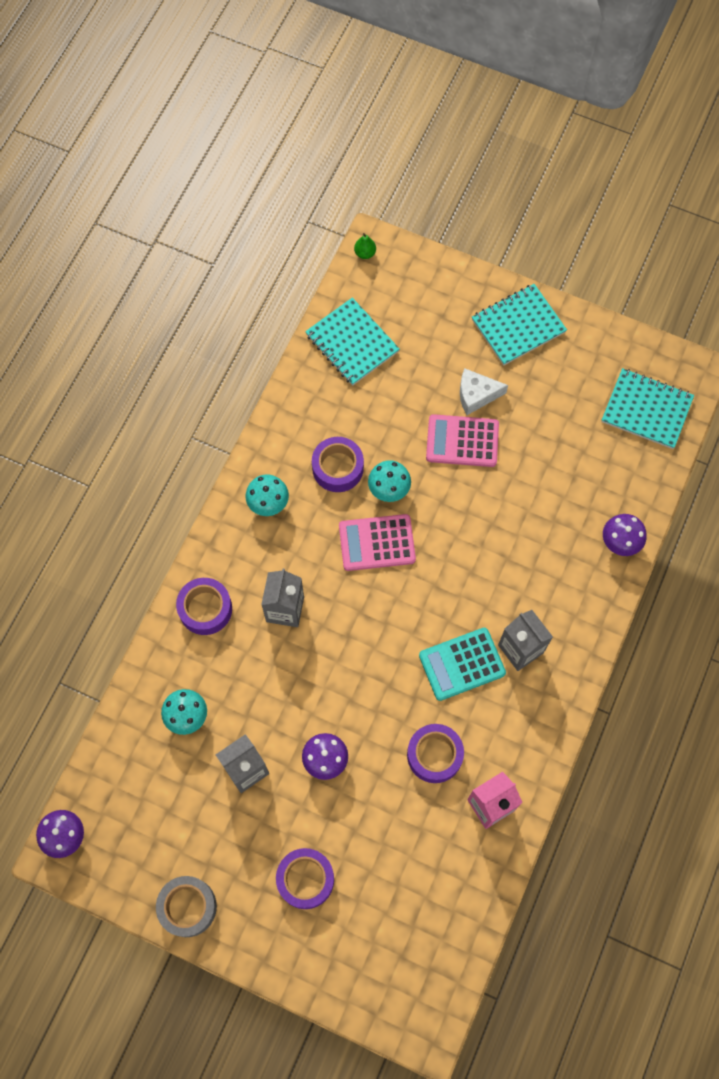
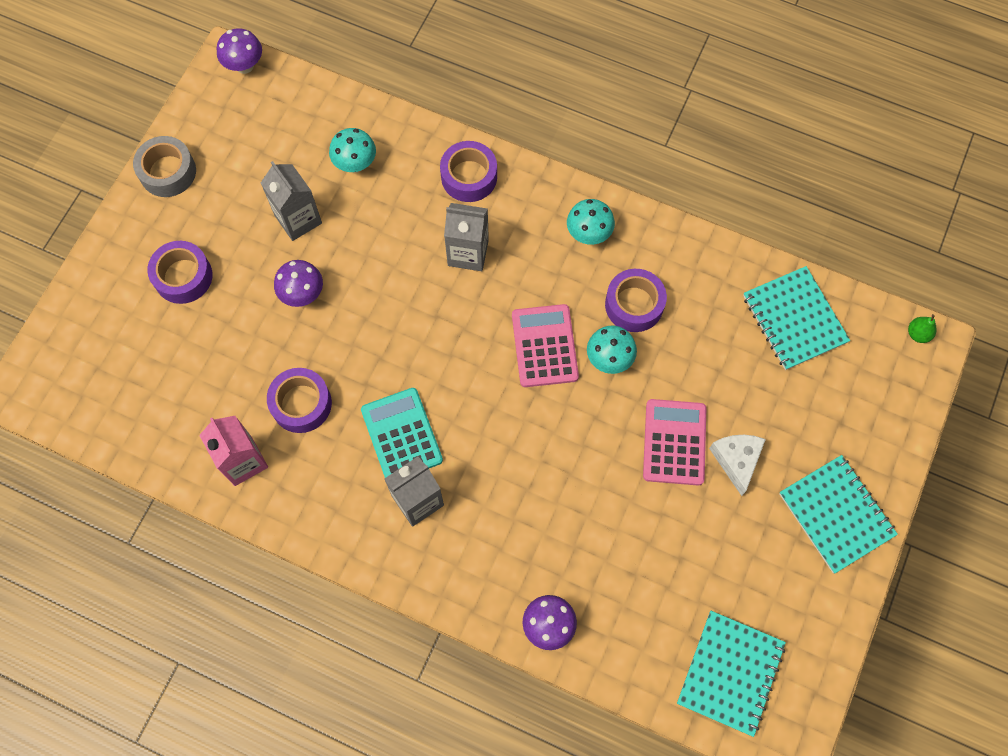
camera: 90 degrees right, 0 degrees up
turquoise notebook [305,298,400,386] -> turquoise notebook turned 75 degrees counterclockwise [743,266,850,370]

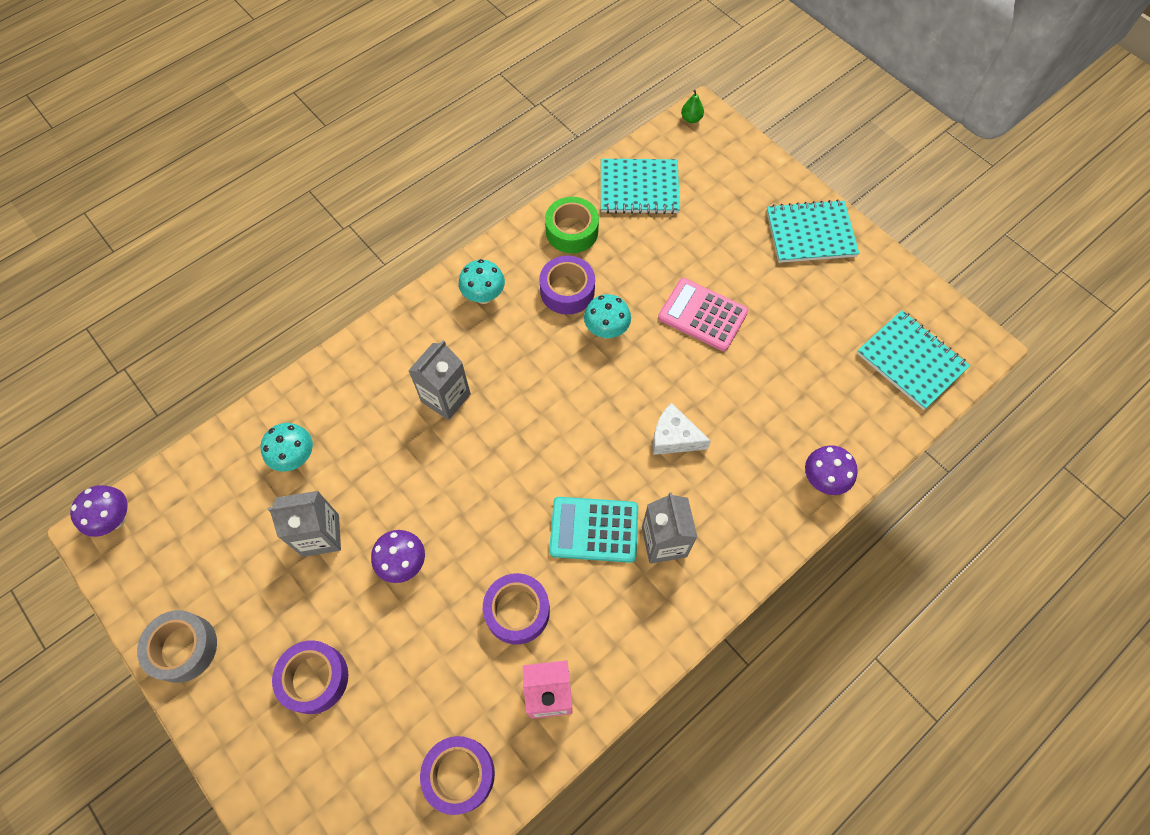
camera: 65 degrees left, 5 degrees down
purple tape [440,141,497,202] -> purple tape moved to [420,736,495,815]
pink calculator [512,304,579,387] -> none
white cheese [709,435,766,496] -> white cheese moved to [653,403,711,455]
none -> green tape [545,197,599,253]

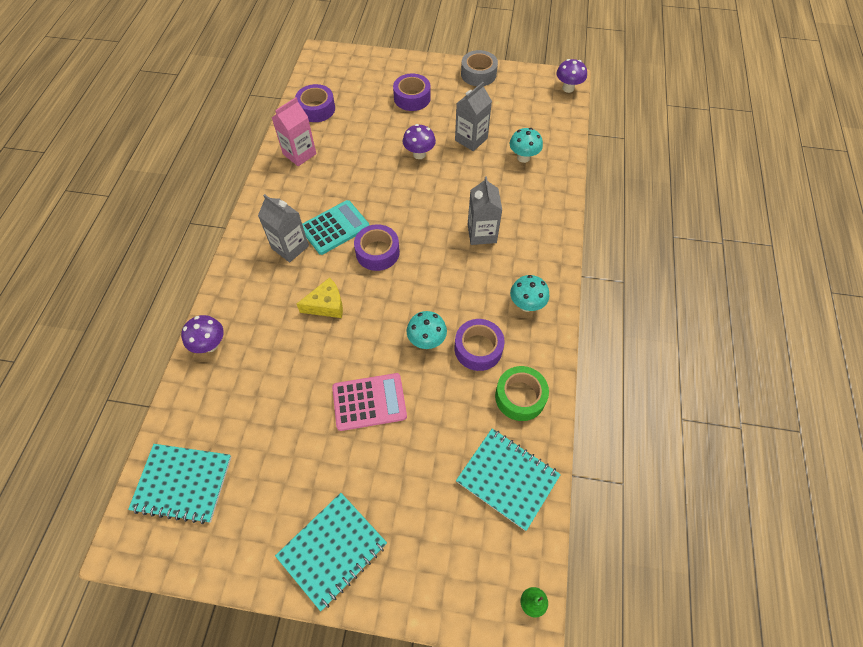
camera: 140 degrees right, 5 degrees down
purple tape [483,573,550,645] -> purple tape moved to [354,224,400,271]
turquoise notebook [601,159,680,214] -> turquoise notebook turned 75 degrees clockwise [456,429,561,531]
white cheese [653,403,711,455] -> yellow cheese [297,277,343,318]

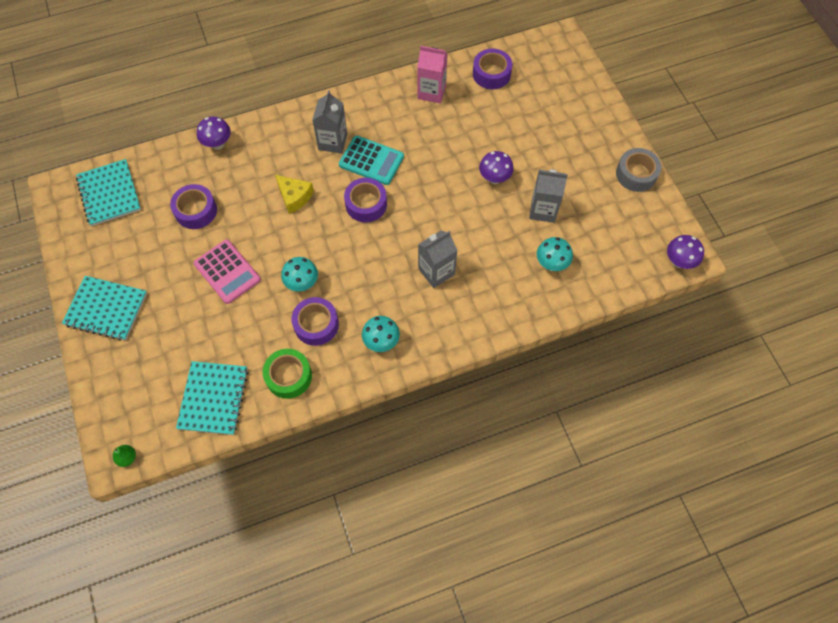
camera: 60 degrees right, 5 degrees up
purple tape [393,73,431,111] -> purple tape moved to [170,184,217,229]

